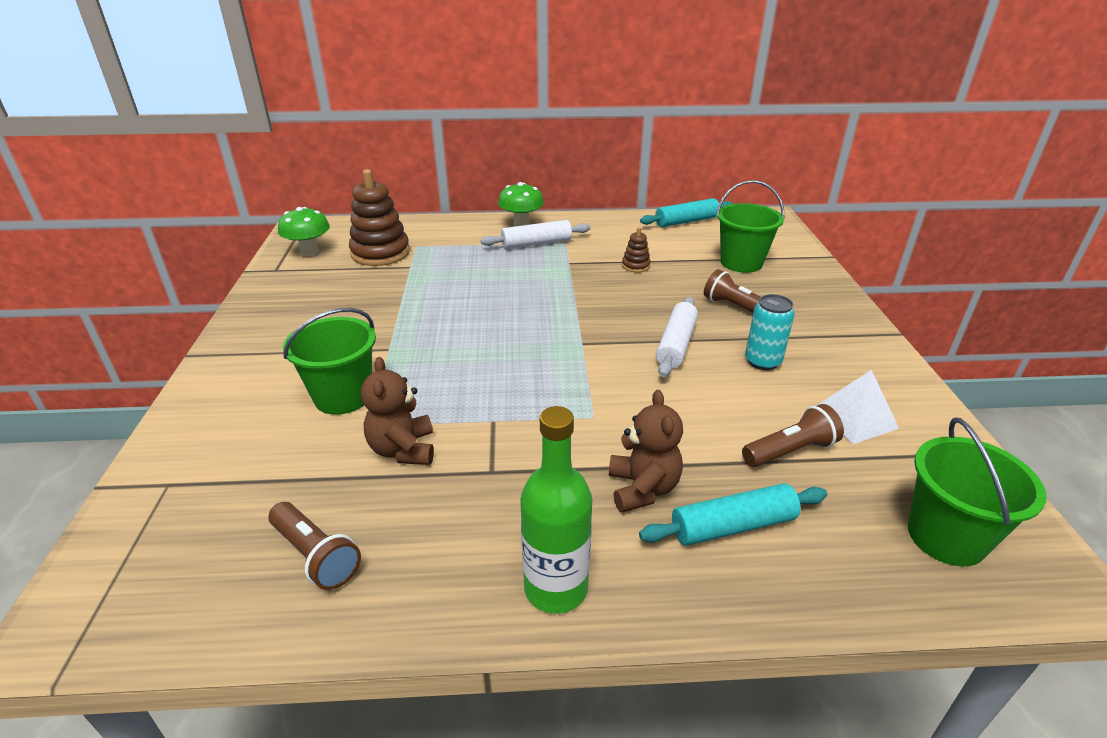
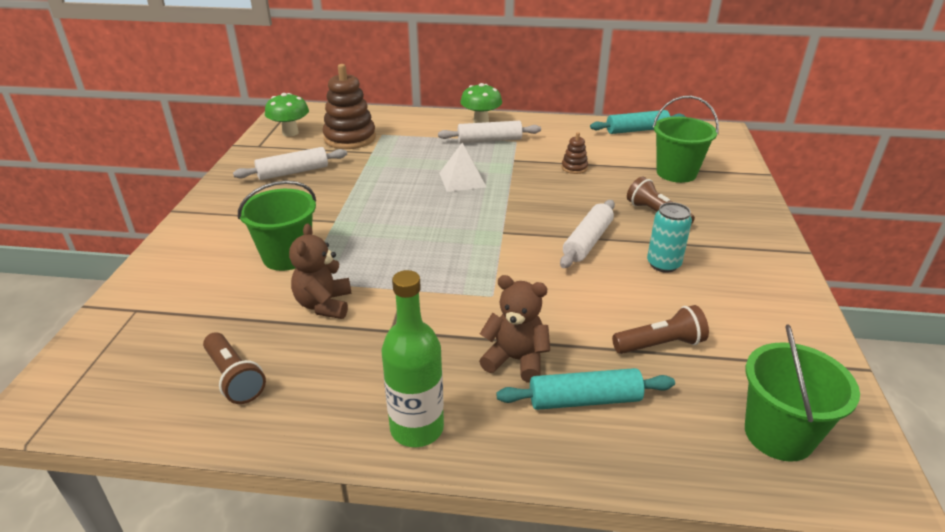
camera: 10 degrees right, 0 degrees up
brown teddy bear [609,390,683,513] -> brown teddy bear turned 75 degrees counterclockwise [479,275,550,383]
white pyramid [816,370,899,444] -> white pyramid moved to [439,143,486,192]
none -> white rolling pin [233,147,347,180]

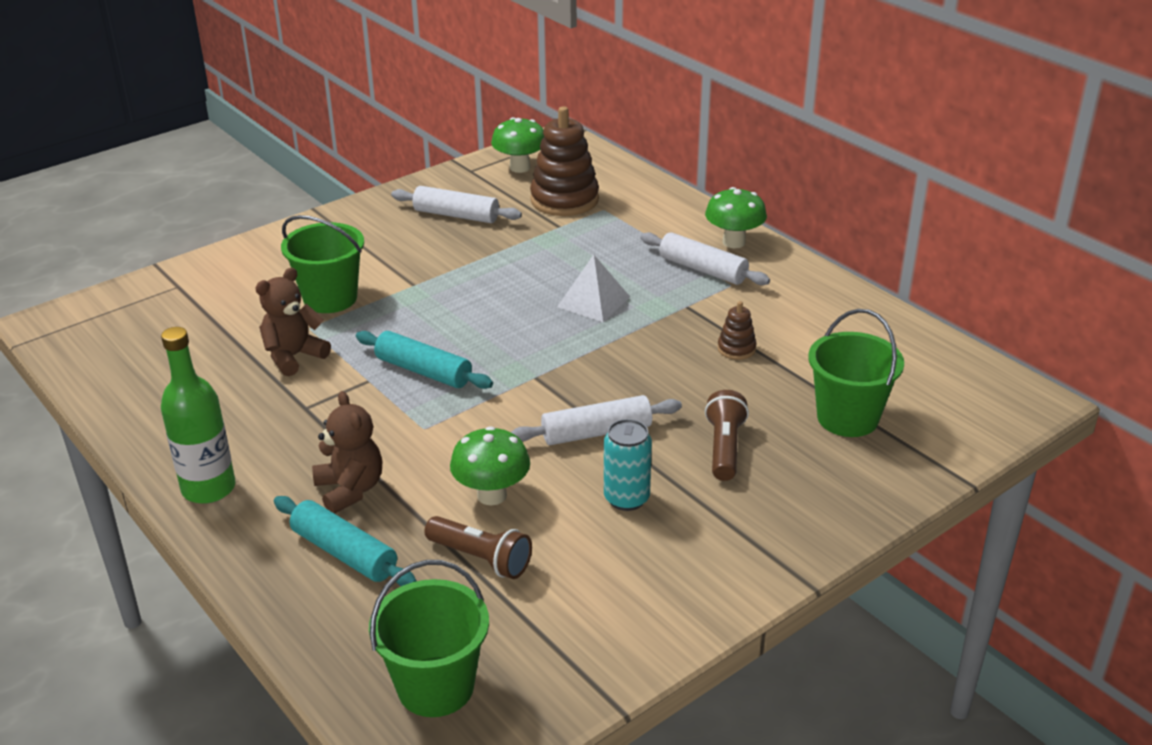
camera: 45 degrees right, 0 degrees up
brown flashlight [203,332,266,404] -> none
turquoise rolling pin [590,110,685,134] -> turquoise rolling pin moved to [356,331,493,389]
none -> green mushroom [450,426,530,505]

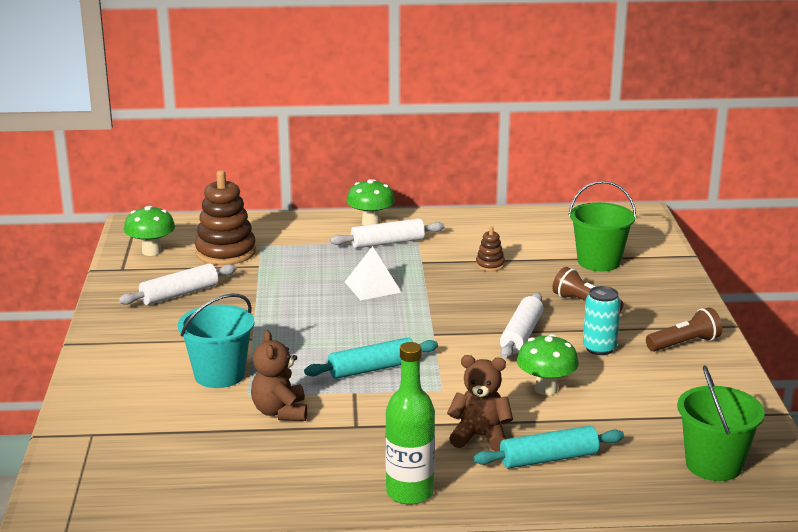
camera: 55 degrees left, 10 degrees down
green bucket [281,215,364,313] -> turquoise bucket [178,294,255,388]
brown flashlight [425,516,532,579] -> brown flashlight moved to [646,307,722,351]

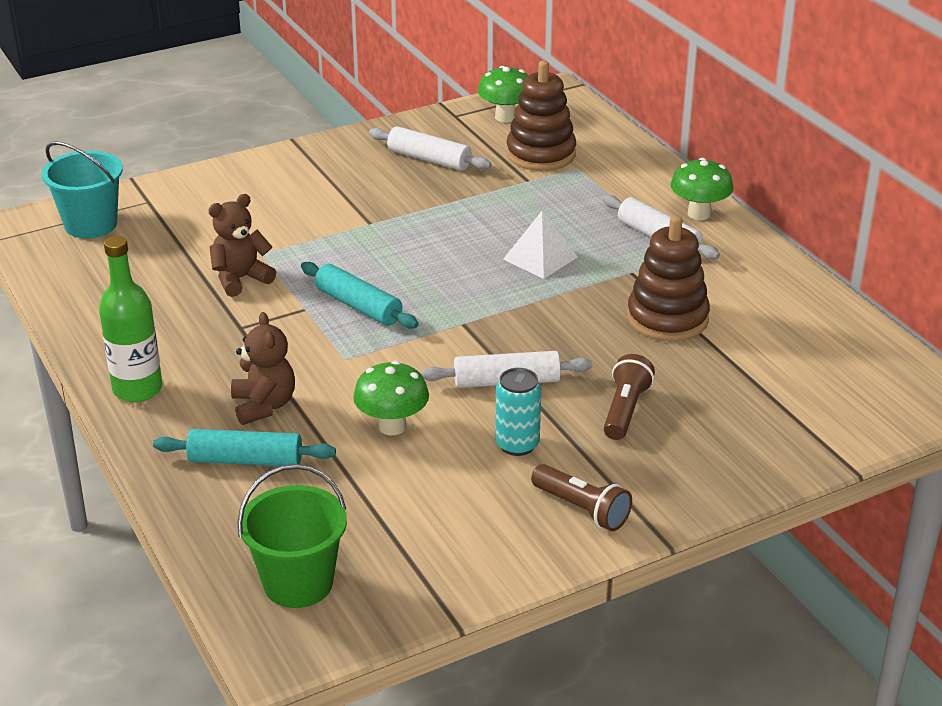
camera: 65 degrees right, 10 degrees up
turquoise bucket [178,294,255,388] -> turquoise bucket moved to [42,141,123,238]
turquoise rolling pin [473,426,624,469] -> turquoise rolling pin turned 45 degrees counterclockwise [153,429,336,466]
brown stacking toy [476,226,505,271] -> brown stacking toy [627,215,710,342], size x2.13
green bucket [569,181,636,271] -> none

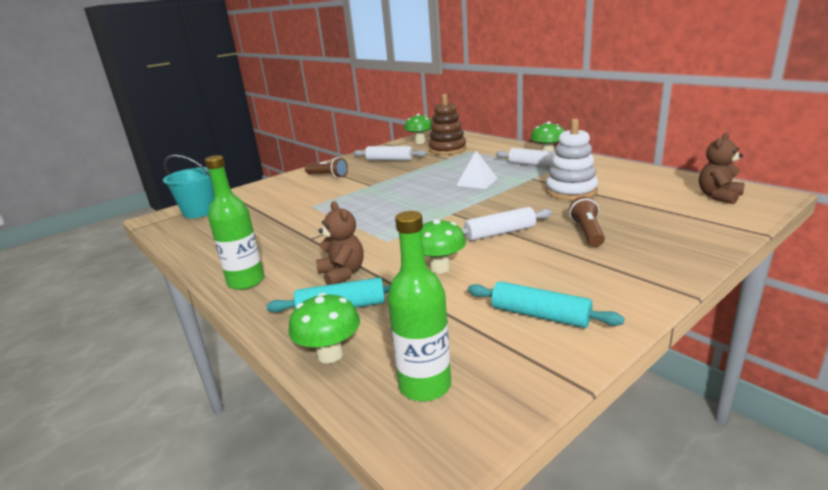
camera: 10 degrees left, 10 degrees down
brown teddy bear [208,194,276,297] -> brown teddy bear moved to [699,133,745,204]
green bucket [238,464,347,608] -> green bottle [388,211,451,401]
turquoise rolling pin [301,262,419,329] -> turquoise rolling pin moved to [467,281,624,328]
turquoise can [495,368,541,456] -> none
brown flashlight [531,464,632,531] -> brown flashlight moved to [305,157,348,178]
brown stacking toy [627,215,710,342] -> white stacking toy [546,118,598,200]
none -> green mushroom [289,293,360,363]

